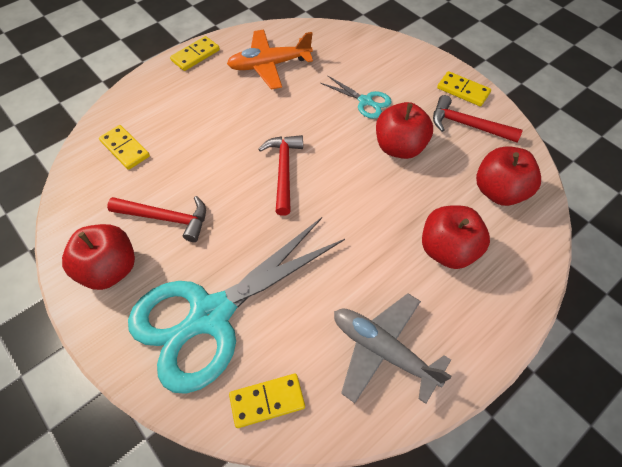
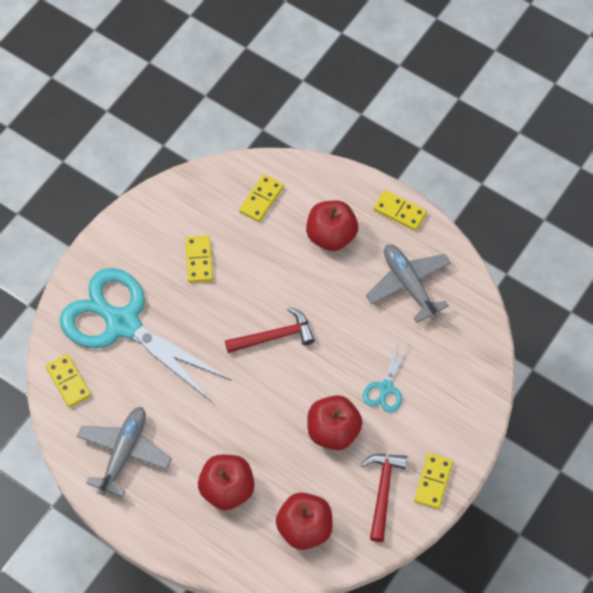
camera: 75 degrees right, 5 degrees up
red apple [62,224,135,290] -> red apple moved to [306,200,358,251]
red hammer [107,196,206,242] -> yellow domino [185,235,213,283]
orange plane [227,30,313,89] -> grey plane [366,244,451,323]

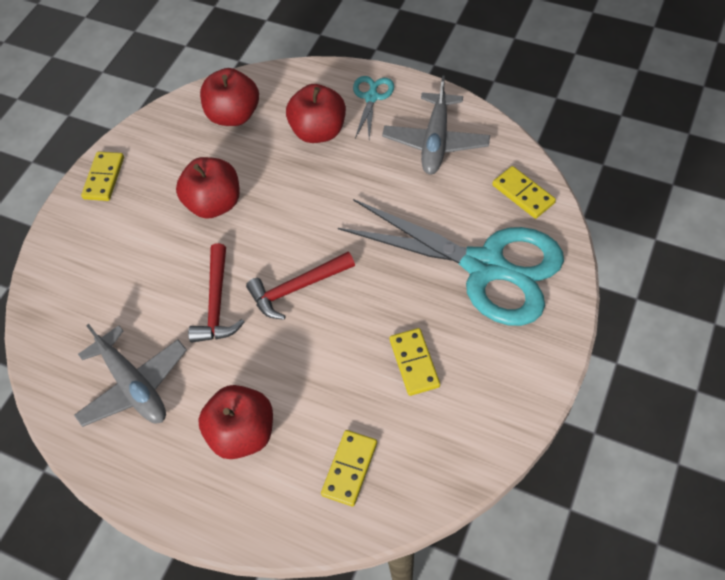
camera: 175 degrees right, 5 degrees down
red hammer [361,454,407,542] -> red hammer moved to [188,243,245,342]
turquoise scissors [363,339,410,413] -> turquoise scissors moved to [353,76,394,138]
yellow domino [374,190,427,231] -> none

